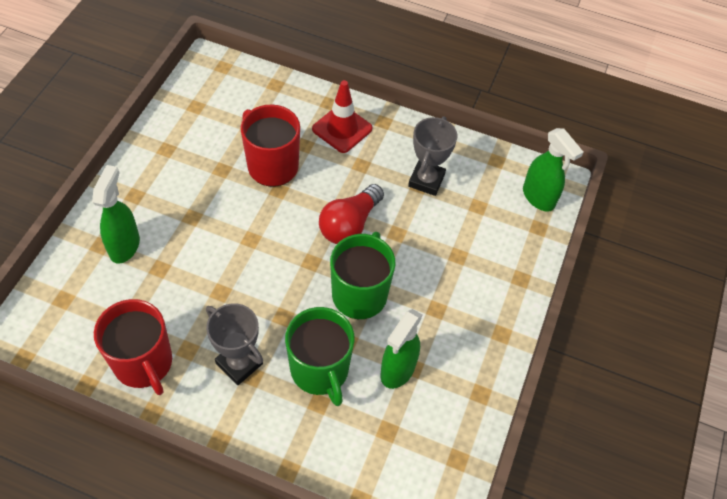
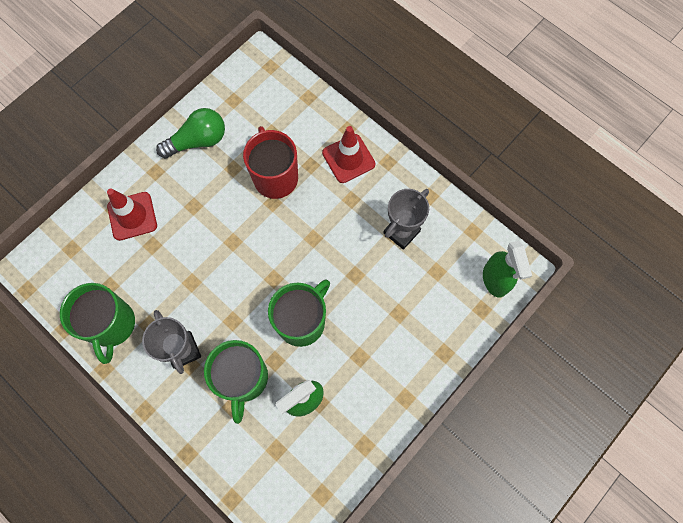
camera: 25 degrees right, 15 degrees up
green spray bottle [92,165,140,264] -> red traffic cone [107,188,157,241]
red mug [94,299,172,395] -> green mug [60,283,135,364]
red light bulb [319,184,384,244] -> none
none -> green light bulb [156,108,225,159]

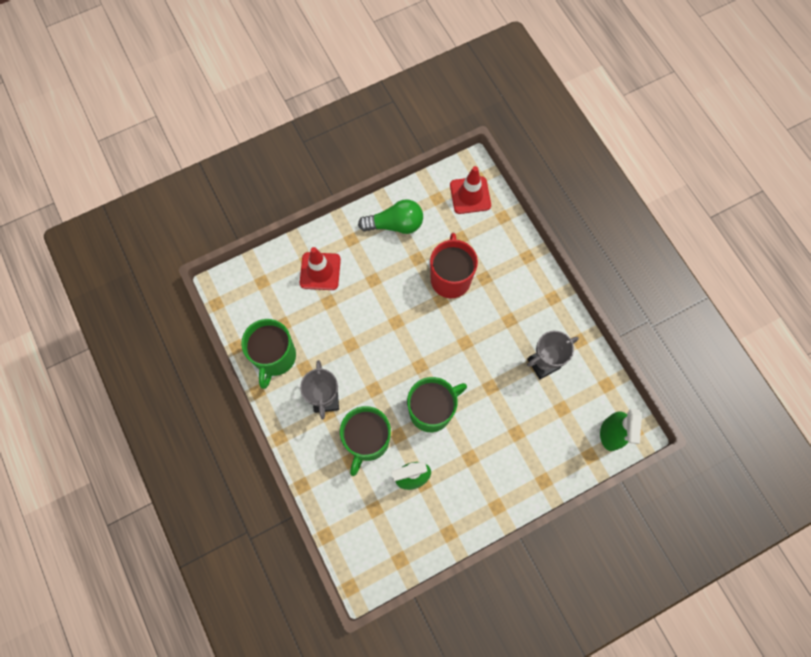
camera: 20 degrees right, 0 degrees up
red traffic cone [322,126,375,183] -> red traffic cone moved to [450,166,491,214]

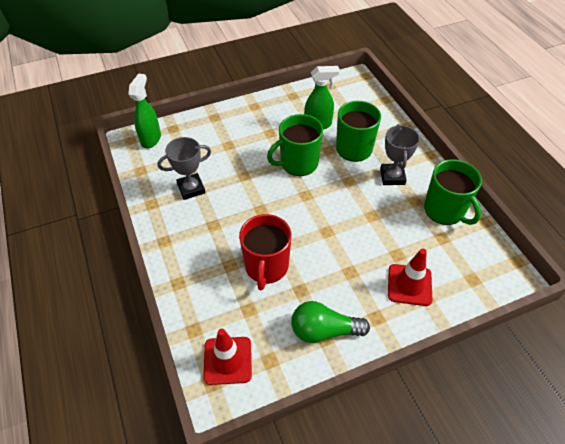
camera: 175 degrees left, 20 degrees down
green mug [241,319,296,389] -> green mug turned 135 degrees clockwise [424,159,482,225]

